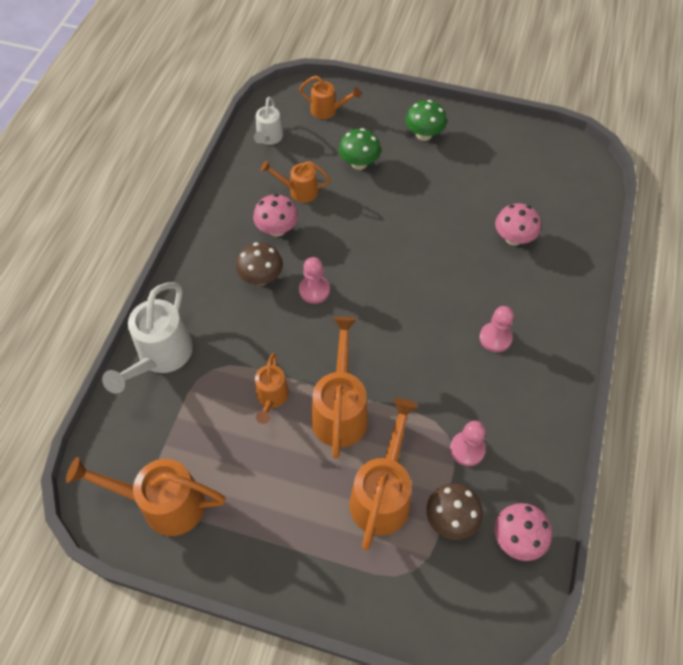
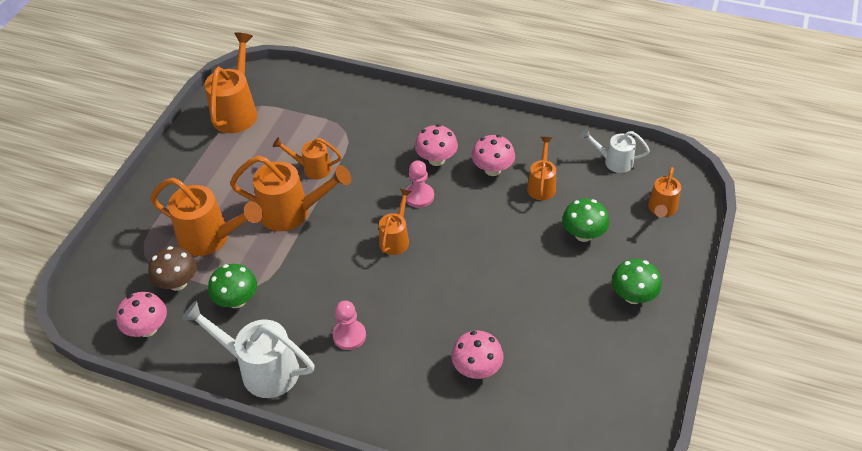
camera: 95 degrees right, 10 degrees down
white watering can [102,282,193,394] -> white watering can moved to [181,301,315,398]
brown mushroom [236,242,283,285] -> pink mushroom [415,124,458,166]
pink pawn [450,421,486,466] -> green mushroom [208,264,257,308]
none -> orange watering can [379,189,412,255]

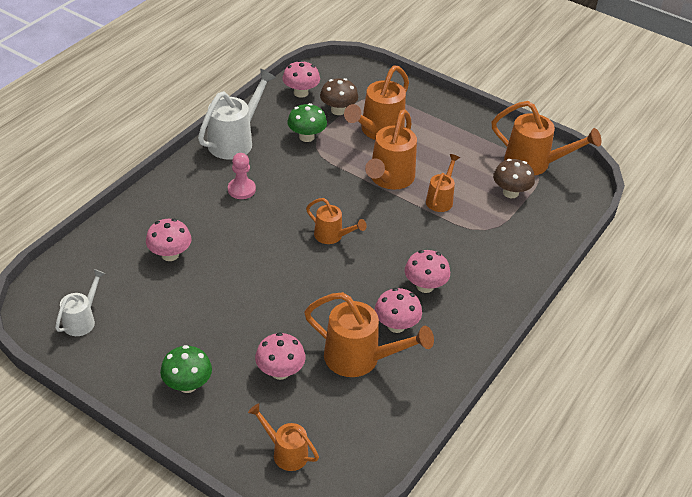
camera: 100 degrees right, 5 degrees down
pink pawn [406,160,434,208] -> none
orange watering can [527,137,556,200] -> orange watering can [304,292,434,377], size x1.72
green mushroom [562,198,609,242] -> pink mushroom [255,332,305,380]
white watering can [580,128,650,173] -> white watering can moved to [55,269,106,336]
none -> brown mushroom [493,159,535,198]

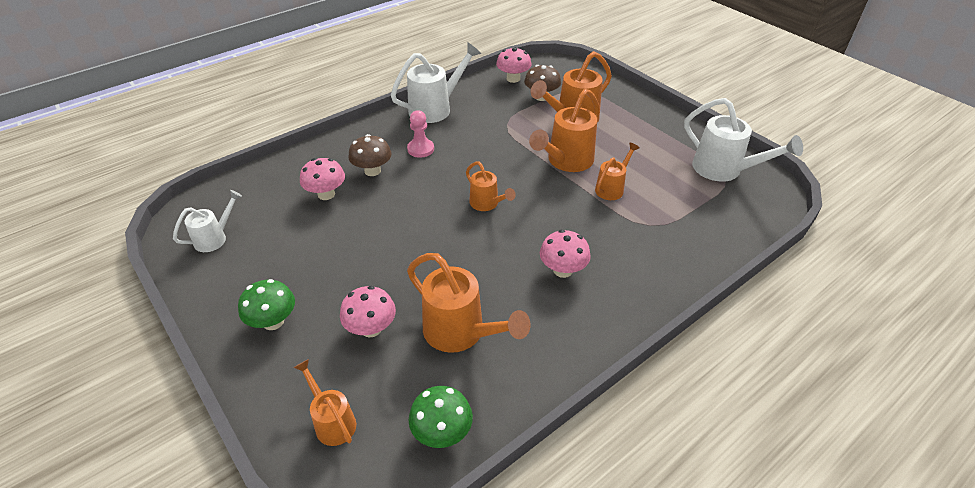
camera: 20 degrees right, 0 degrees up
green mushroom [287,103,327,142] -> green mushroom moved to [408,386,473,448]
pink mushroom [375,288,422,333] -> none
orange watering can [492,101,601,175] -> white watering can [684,98,803,182]
brown mushroom [493,159,535,198] -> brown mushroom moved to [348,134,392,176]

